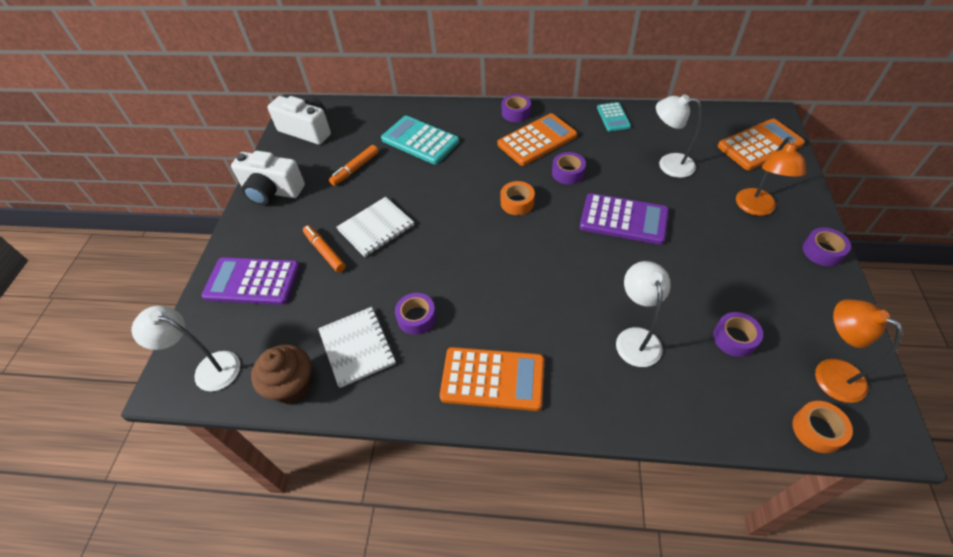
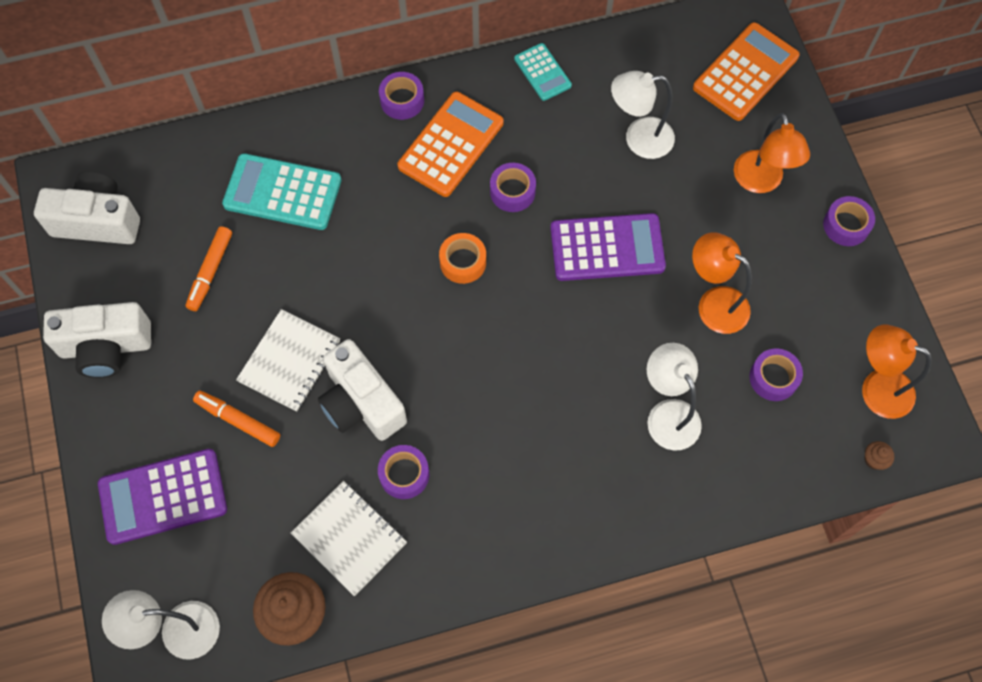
camera: 25 degrees left, 15 degrees up
orange calculator [440,347,544,411] -> none
orange tape [792,401,853,453] -> brown cupcake [864,441,894,470]
none -> white camera [318,339,407,441]
none -> orange lamp [692,232,752,334]

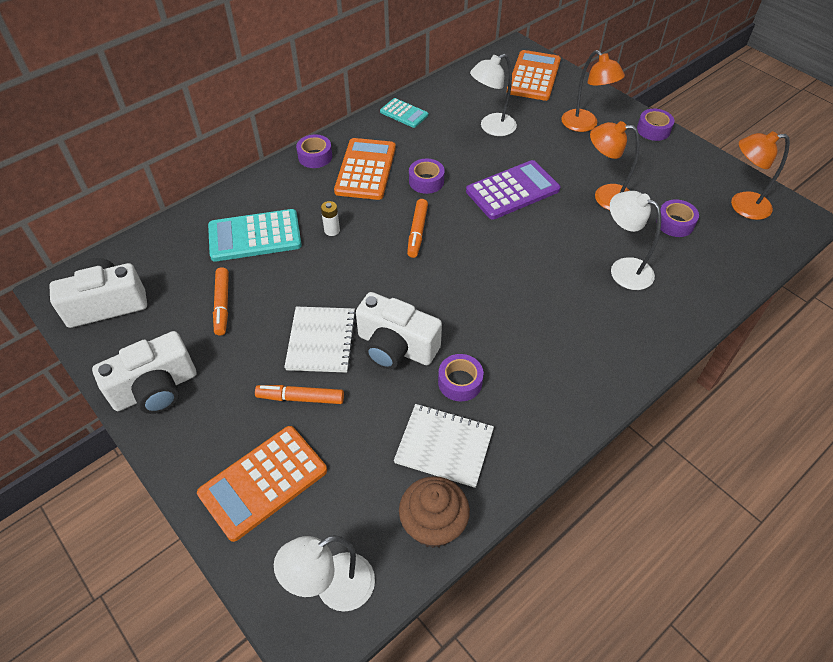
camera: 25 degrees left, 15 degrees down
purple calculator [98,449,227,545] -> orange calculator [197,426,327,542]
orange tape [439,233,486,284] -> orange marker [407,199,428,258]
brown cupcake [864,441,894,470] -> none
none -> white battery [321,201,340,236]

